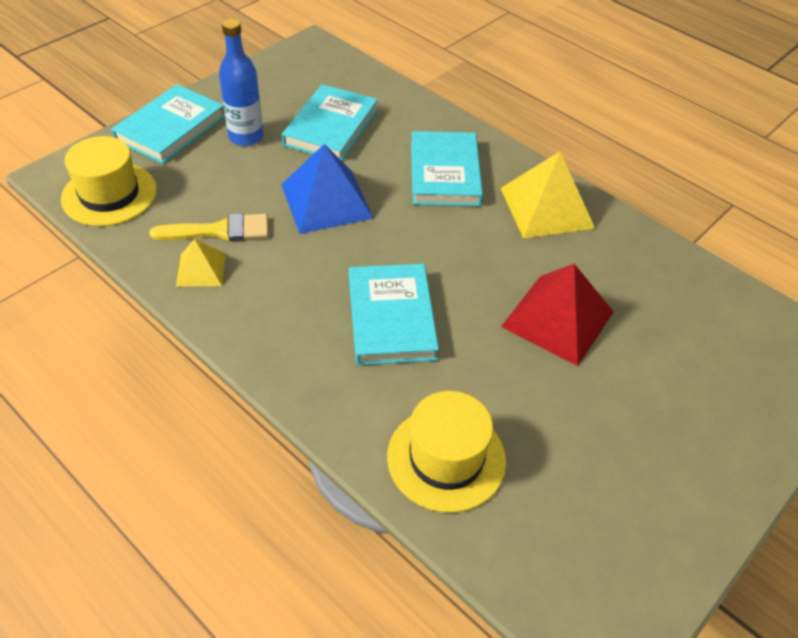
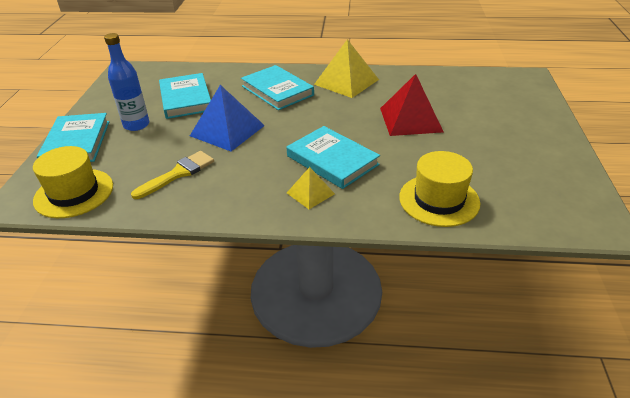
camera: 35 degrees left, 10 degrees down
yellow pyramid [176,239,226,287] -> yellow pyramid moved to [287,167,335,209]

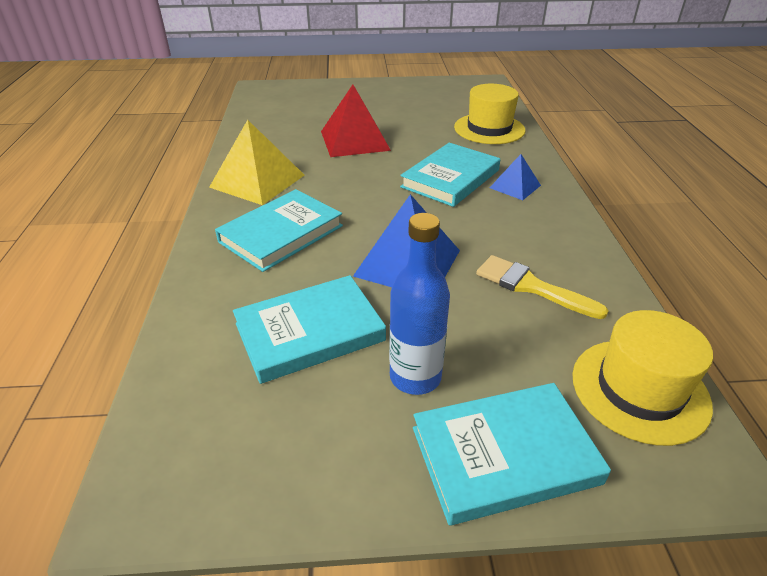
camera: 100 degrees left, 0 degrees up
yellow pyramid [287,167,335,209] -> blue pyramid [490,154,541,200]

